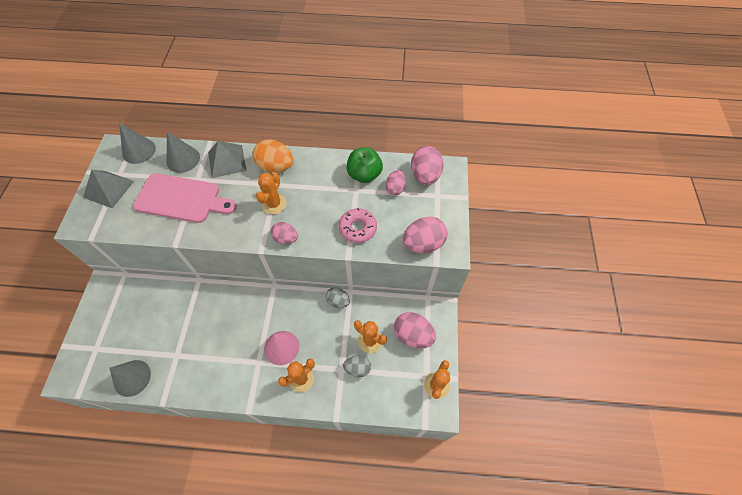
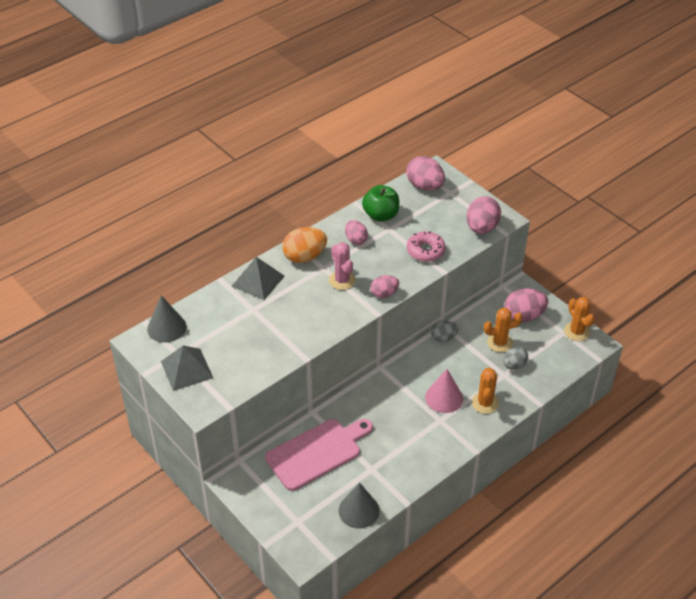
camera: 45 degrees left, 15 degrees down
pink cutting board [133,173,237,223] -> pink cutting board moved to [265,419,373,491]
grey cone [167,131,200,173] -> none
orange cactus [256,172,287,214] -> pink cactus [329,242,356,290]
pink egg [385,170,406,195] -> pink egg moved to [345,220,368,245]

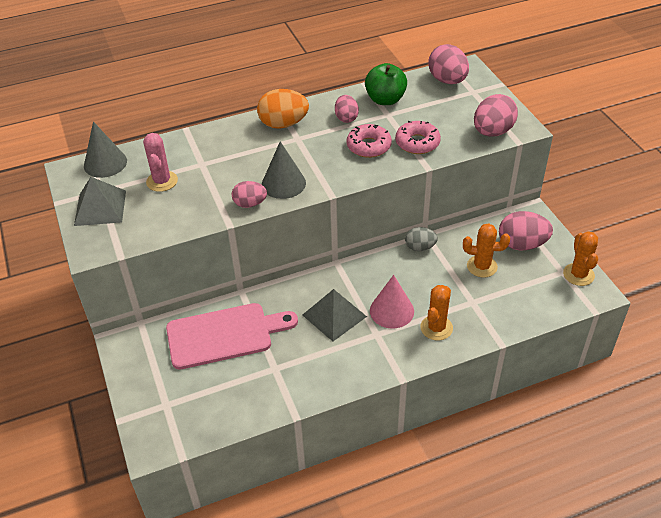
camera: 20 degrees right, 0 degrees up
grey pyramid [231,257,284,300] -> grey pyramid moved to [303,289,367,341]
pink cactus [329,242,356,290] -> pink cactus moved to [143,133,178,192]
grey cone [338,482,380,529] -> grey cone moved to [262,141,306,199]
pink egg [371,275,399,298] -> pink egg moved to [232,181,267,208]
grey egg [503,347,528,369] -> none
none -> pink donut [346,124,392,158]

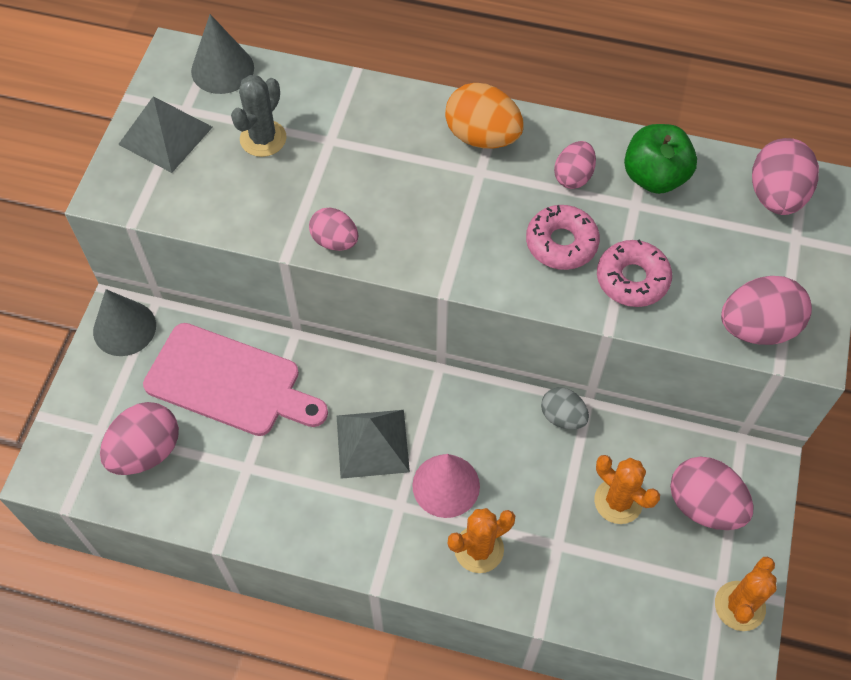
camera: 35 degrees right, 15 degrees up
pink cactus [143,133,178,192] -> grey cactus [231,75,287,157]
grey cone [262,141,306,199] -> grey cone moved to [93,289,156,356]
none -> pink egg [100,402,179,475]

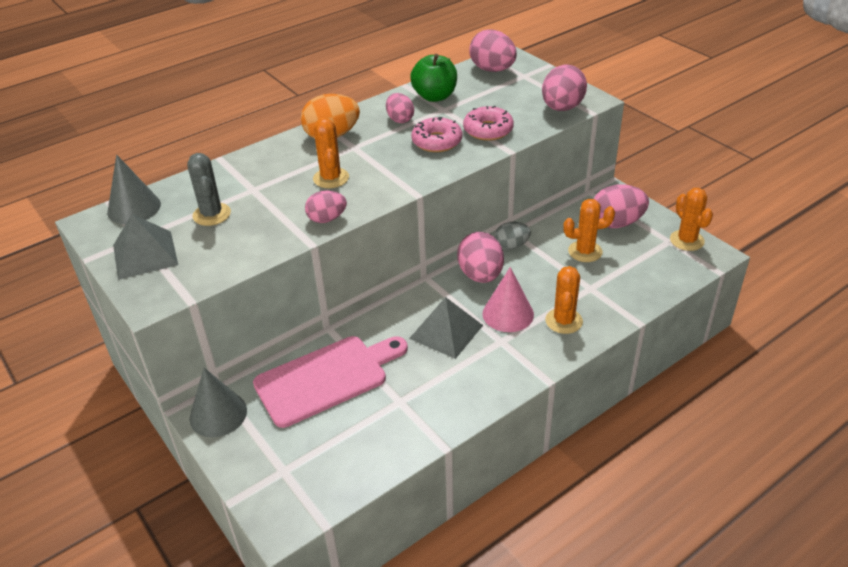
camera: 50 degrees left, 20 degrees down
pink egg [100,402,179,475] -> pink egg moved to [457,232,504,283]
none -> orange cactus [313,118,349,188]

